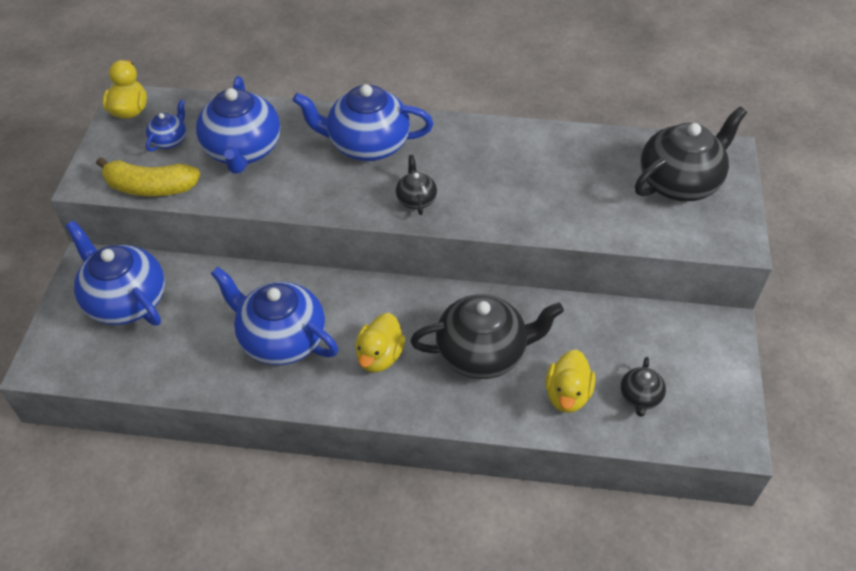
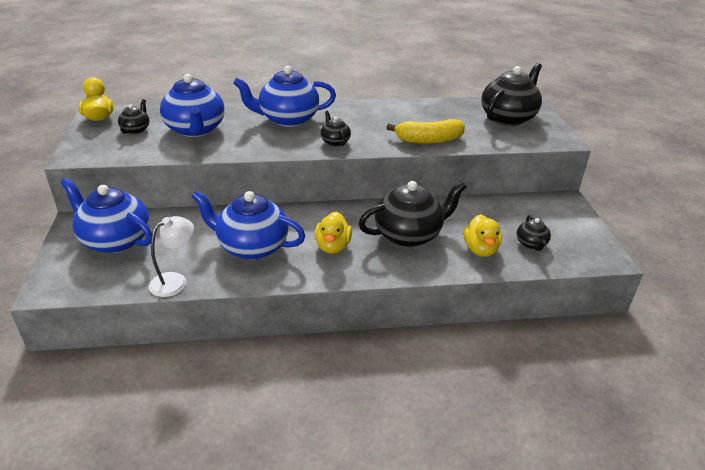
camera: 15 degrees left, 15 degrees down
yellow banana [96,157,201,196] -> yellow banana moved to [387,119,465,144]
blue teapot [146,100,186,152] -> black teapot [118,99,150,134]
none -> white lamp [149,216,194,297]

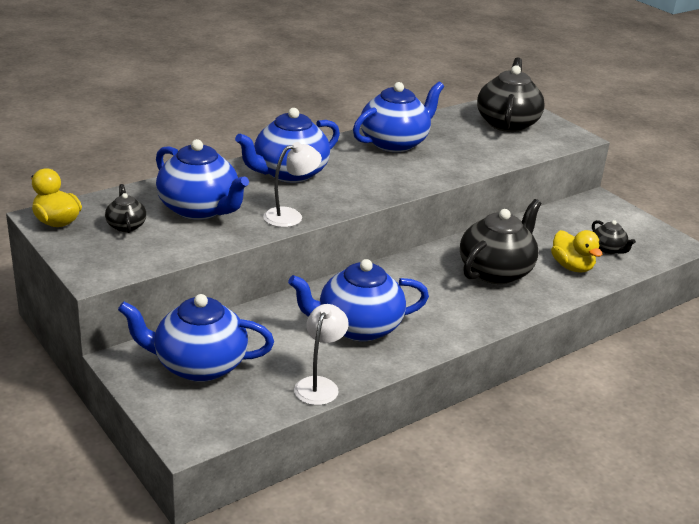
camera: 30 degrees left, 5 degrees down
yellow duck [315,212,352,254] -> none
black teapot [321,111,351,146] -> none
yellow banana [387,119,465,144] -> none
none -> white lamp [263,142,322,227]
none -> blue teapot [353,82,444,152]

